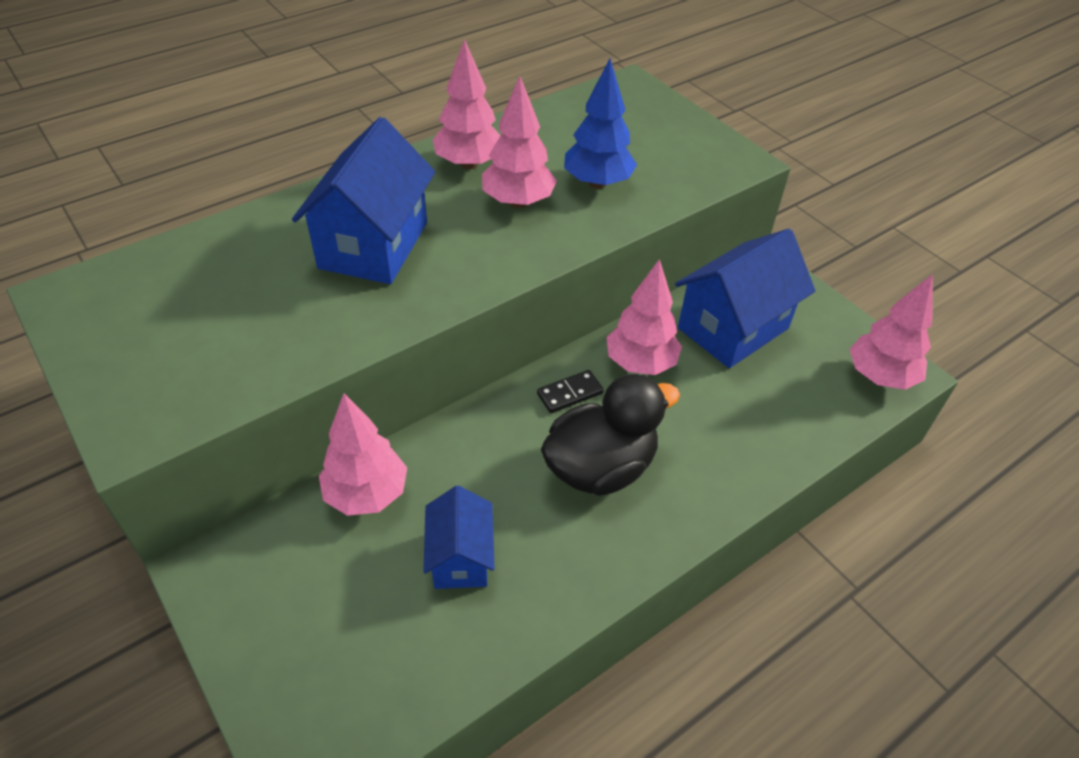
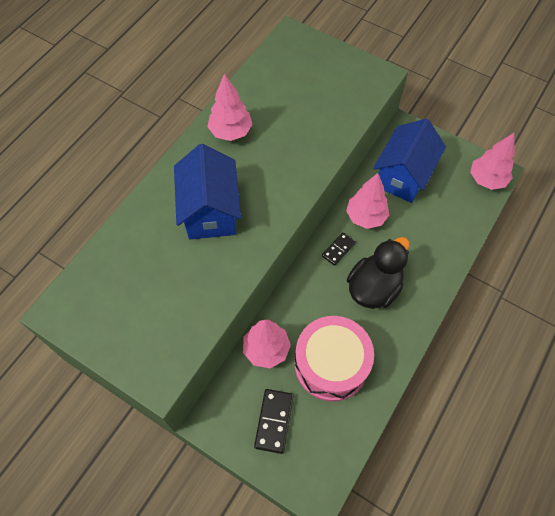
camera: 20 degrees left, 15 degrees up
blue house [423,486,495,589] -> pink drum [295,316,374,402]
pink tree [482,76,557,208] -> none
blue tree [564,59,637,189] -> none
none -> black domino [254,389,293,454]

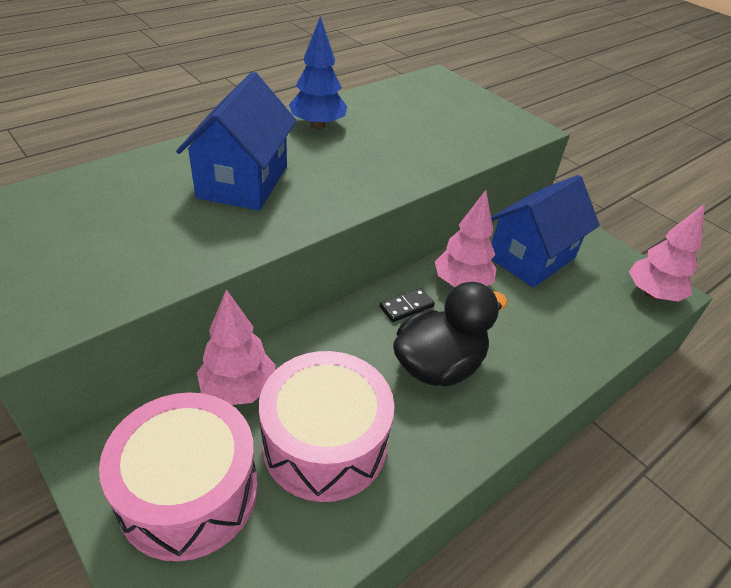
camera: 15 degrees right, 20 degrees down
pink tree [207,74,253,141] -> blue tree [289,16,347,130]
black domino [254,389,293,454] -> pink drum [99,392,258,561]

